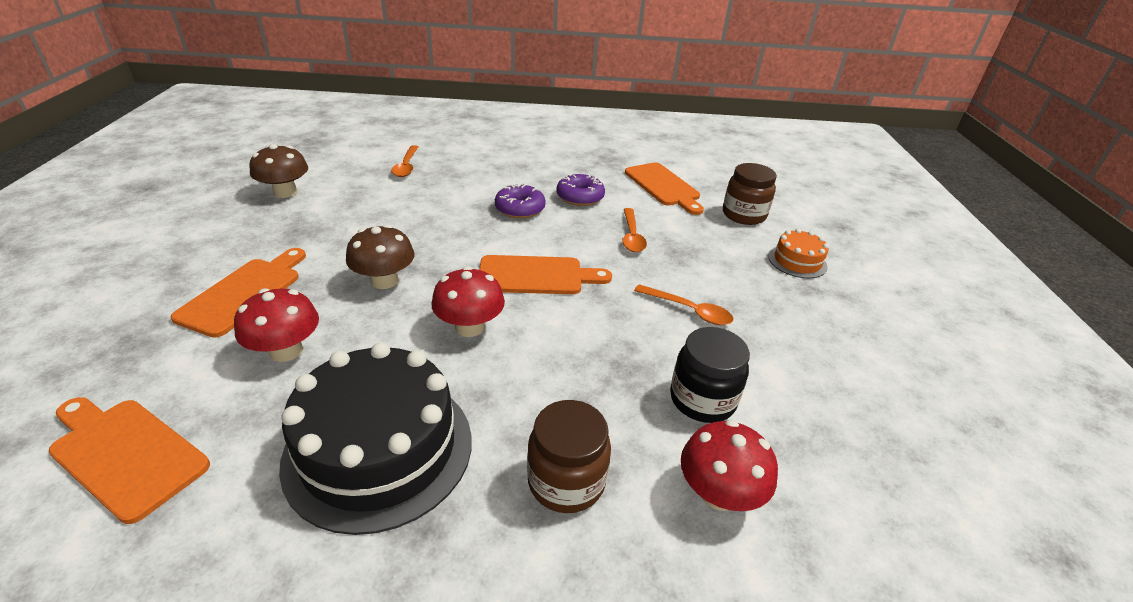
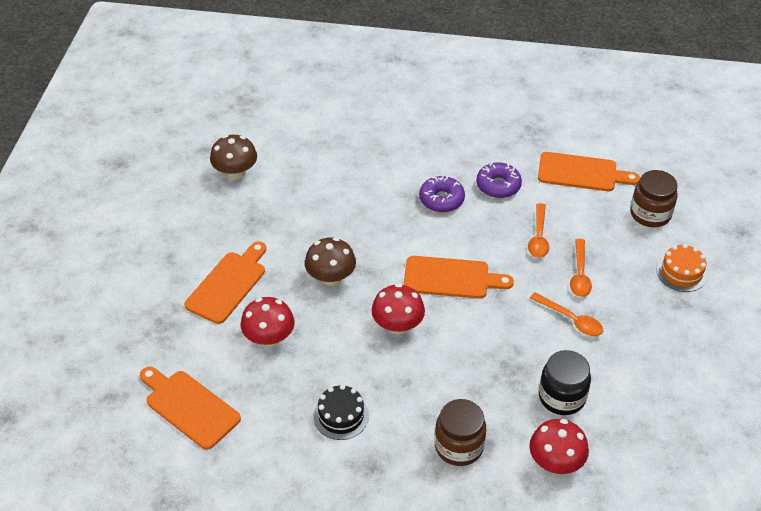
camera: 10 degrees right, 10 degrees up
black cake [279,342,472,535] -> black cake [313,384,369,440], size x0.48
orange spoon [391,145,418,177] -> orange spoon moved to [570,239,592,297]
orange cutting board [625,162,704,215] -> orange cutting board turned 60 degrees counterclockwise [538,152,640,191]

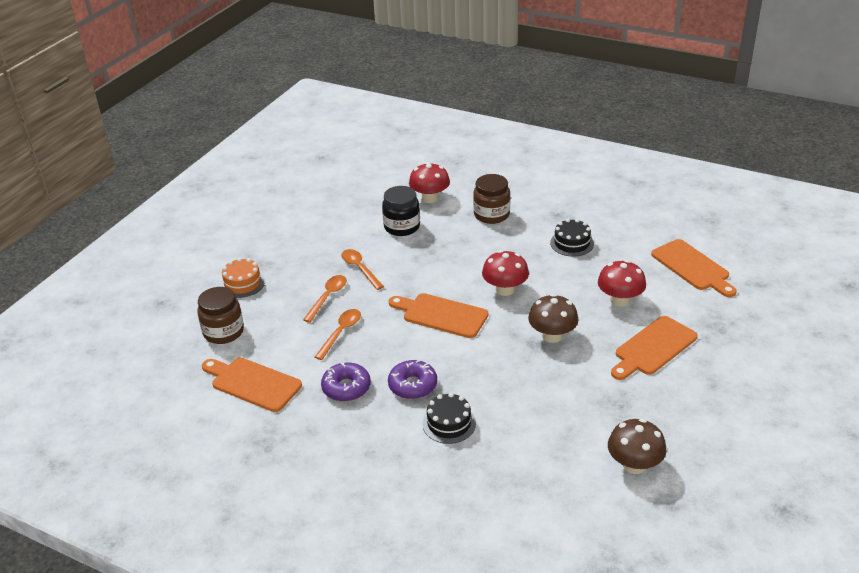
camera: 160 degrees left, 10 degrees down
none -> black cake [422,393,476,444]

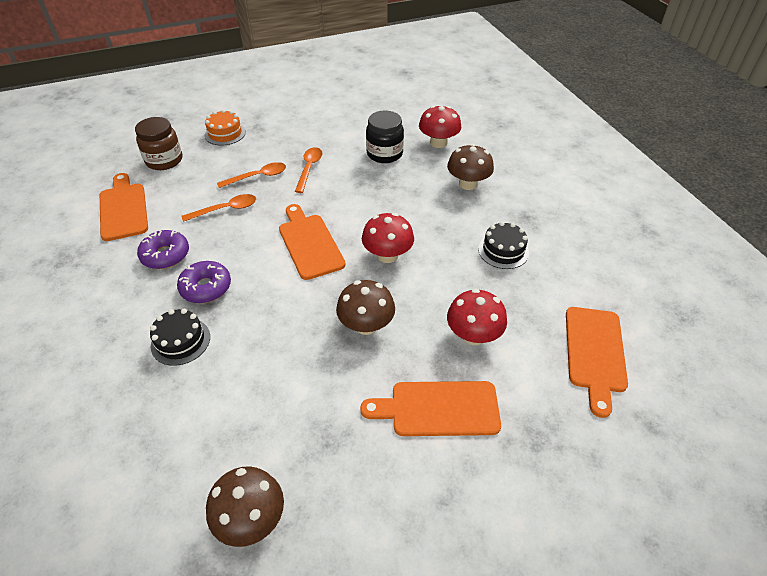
camera: 40 degrees right, 10 degrees up
brown jar [473,174,510,224] -> brown mushroom [447,144,494,190]

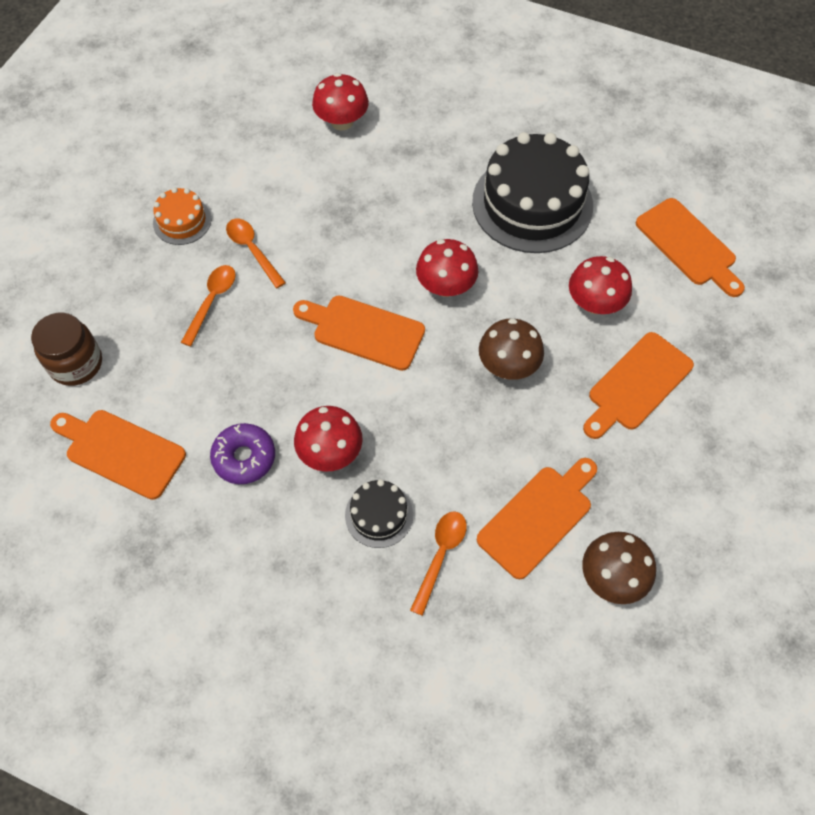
camera: 45 degrees left, 15 degrees up
purple donut [177,261,231,303] -> red mushroom [294,406,363,472]
orange spoon [181,194,256,222] -> orange spoon moved to [410,511,467,616]
orange cake [205,109,246,145] -> orange cake moved to [153,187,212,245]
black jar [366,111,404,163] -> none
brown mushroom [447,144,494,190] -> none
black cake [478,222,529,269] -> black cake [472,132,593,253], size x2.10
none -> orange cutting board [477,458,597,579]

